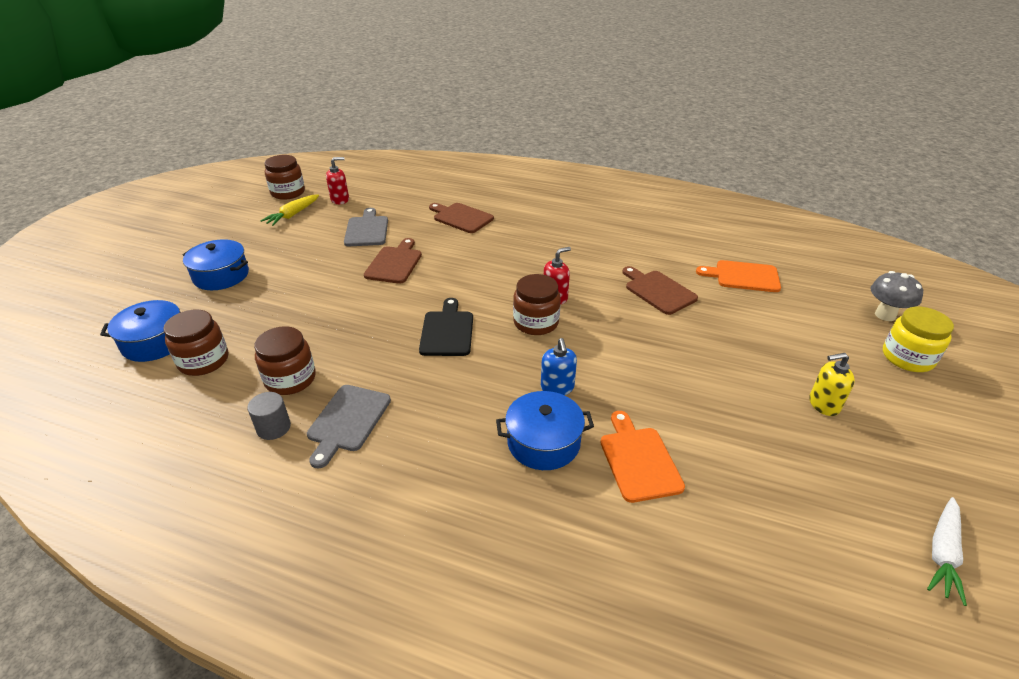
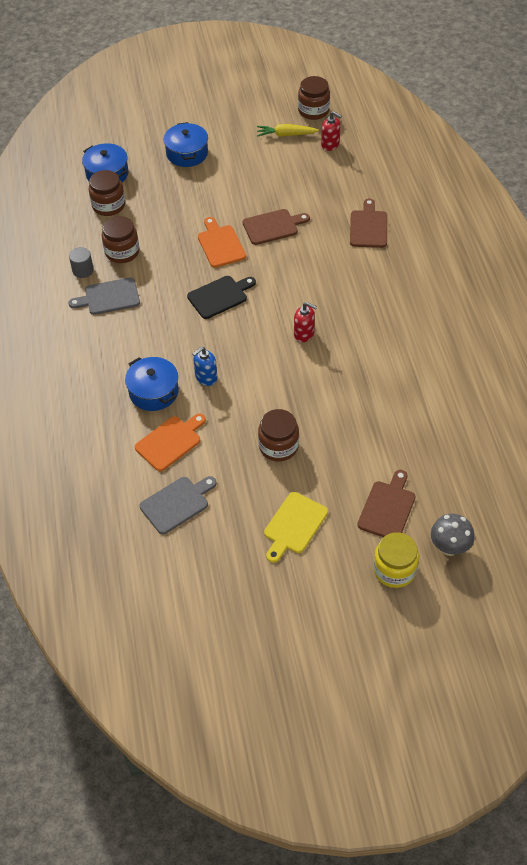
camera: 60 degrees right, 15 degrees up
grey cutting board [344,208,388,246] -> grey cutting board moved to [139,476,217,534]
brown jar [513,274,561,335] -> brown jar moved to [258,409,299,462]
brown cutting board [622,266,698,315] -> brown cutting board moved to [357,470,416,537]
orange cutting board [696,260,781,292] -> orange cutting board moved to [198,217,246,268]
yellow soap dispenser [809,353,855,416] -> yellow cutting board [264,492,328,563]
white carrot [927,497,967,606] -> none

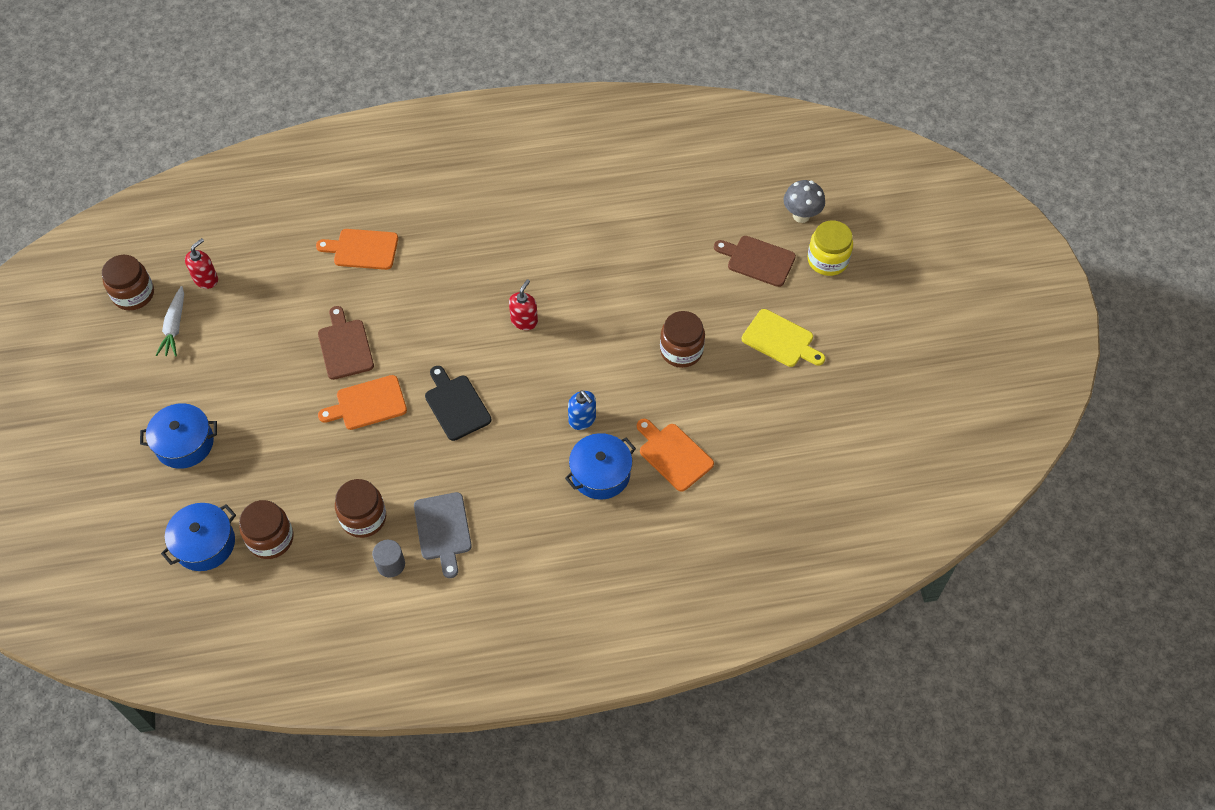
camera: 90 degrees left, 5 degrees up
grey cutting board [139,476,217,534] -> none
yellow carrot [257,124,319,137] -> white carrot [156,286,184,356]
brown cutting board [350,199,387,248] -> orange cutting board [316,229,398,270]

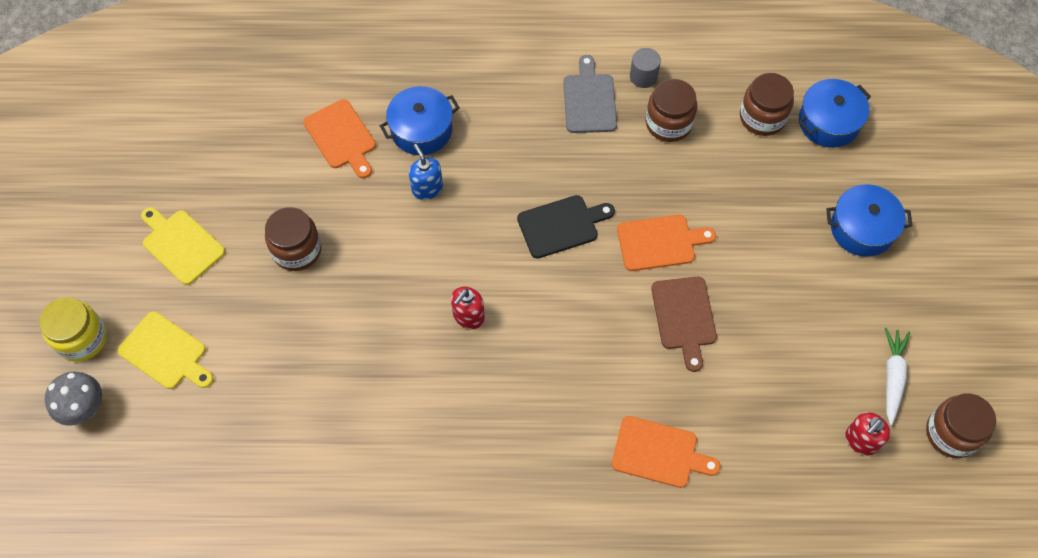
camera: 170 degrees left, 5 degrees up
black cutting board [425,366,492,441] -> black cutting board turned 90 degrees counterclockwise [517,195,615,258]
brown cutting board [714,236,796,287] -> yellow cutting board [118,311,213,389]

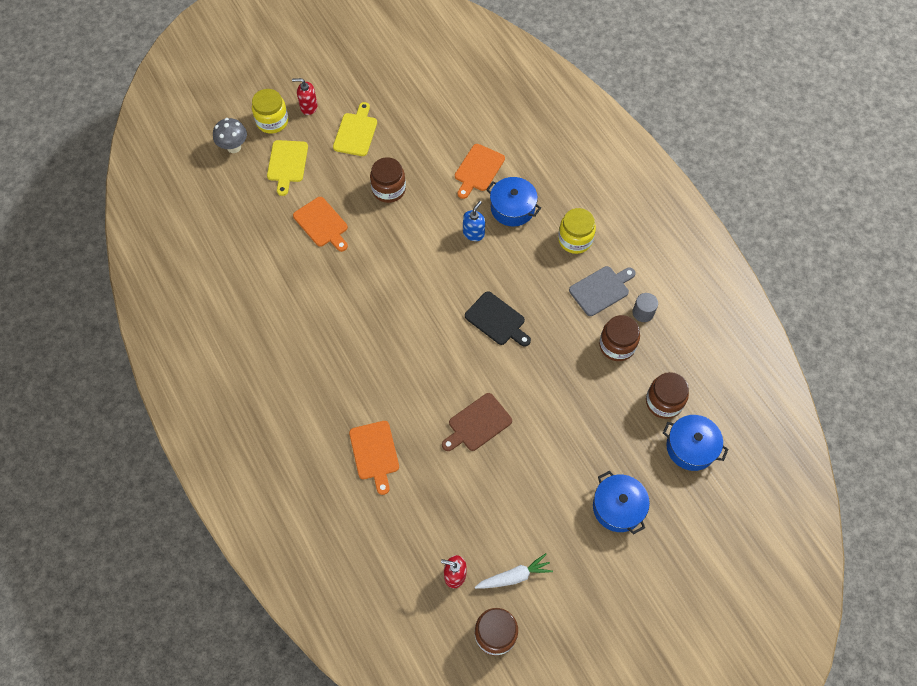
camera: 60 degrees right, 0 degrees up
red soap dispenser [451,287,485,329] -> red soap dispenser moved to [292,78,318,115]
orange cutting board [617,215,716,271] -> orange cutting board moved to [293,197,348,252]
none -> yellow jar [558,208,596,254]

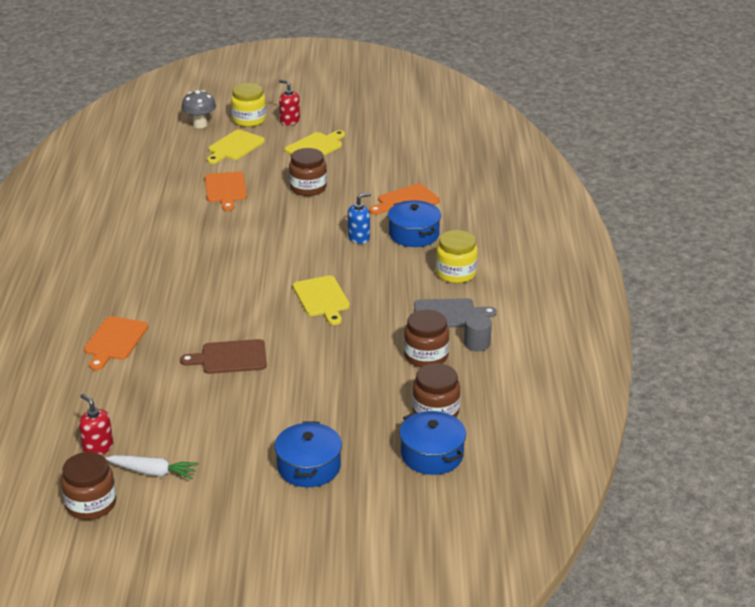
camera: 30 degrees right, 30 degrees down
black cutting board [465,291,531,347] -> yellow cutting board [293,275,350,325]

